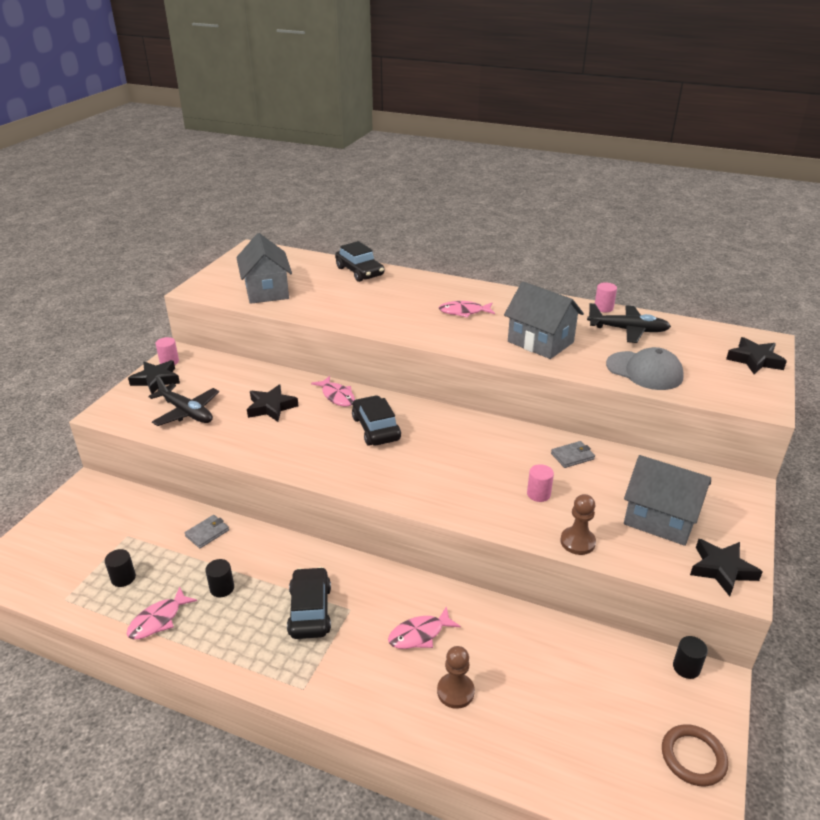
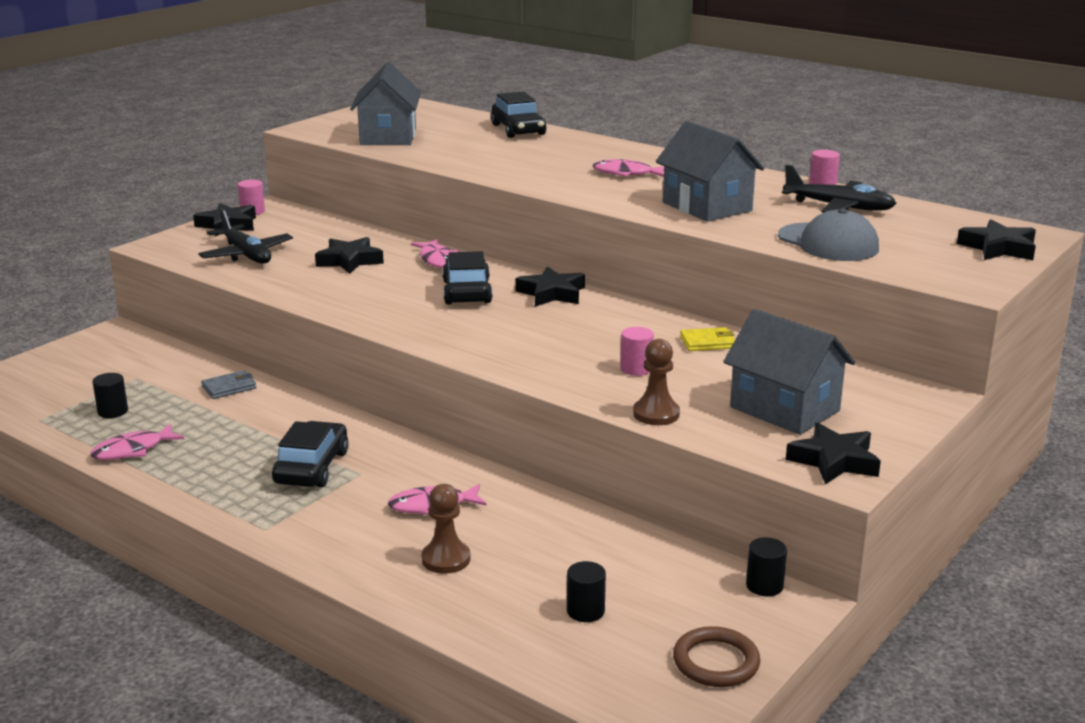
camera: 15 degrees right, 10 degrees down
black cylinder [205,559,234,597] -> black cylinder moved to [567,561,606,622]
grey wallet [551,441,595,468] -> yellow wallet [680,327,735,351]
none -> black star [515,266,585,307]

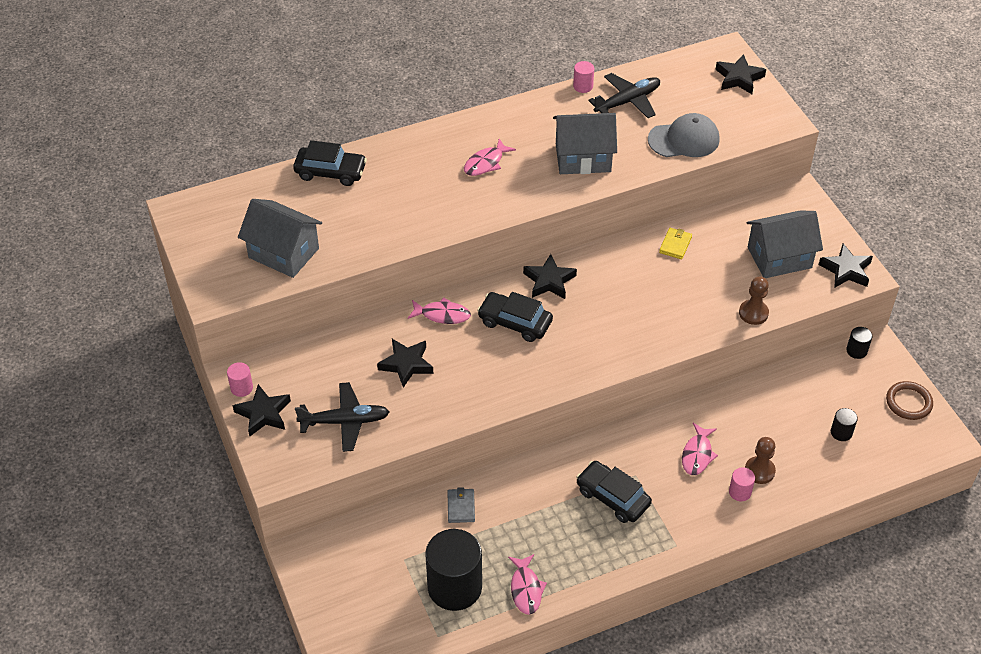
camera: 60 degrees left, 25 degrees up
black cylinder [92,373,128,418] -> black cylinder [425,529,482,611], size x2.31
pink cylinder [620,327,654,376] -> pink cylinder moved to [729,467,755,501]

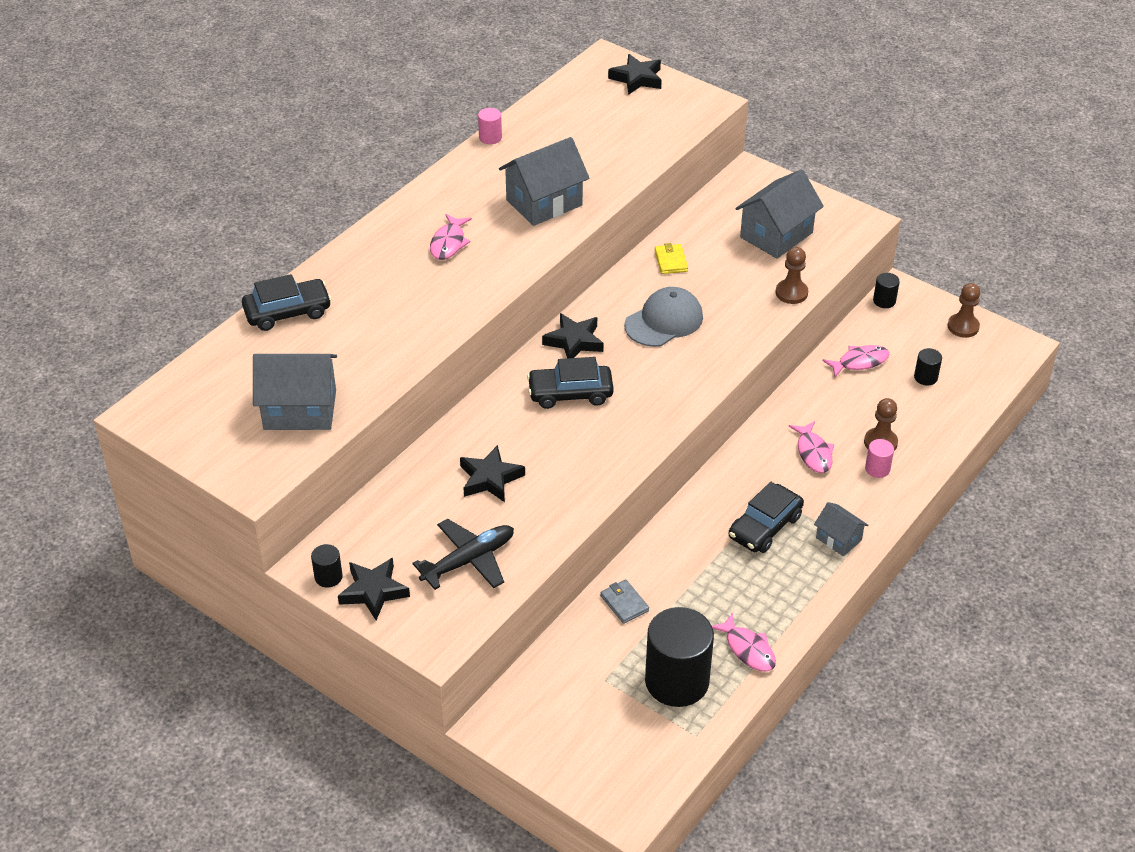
camera: 30 degrees left, 5 degrees down
pink cylinder [227,362,253,397] -> black cylinder [311,544,343,588]
pink fish [408,297,471,324] -> pink fish moved to [822,345,889,377]
black car [576,461,652,523] -> black car turned 60 degrees counterclockwise [729,482,804,553]
black plane [588,73,660,118] -> none
grey cap [648,113,720,157] -> grey cap moved to [624,287,703,347]
black star [819,243,873,288] -> none
brown ring [886,381,933,420] -> brown pawn [948,283,980,338]
none -> grey house [814,502,869,556]

